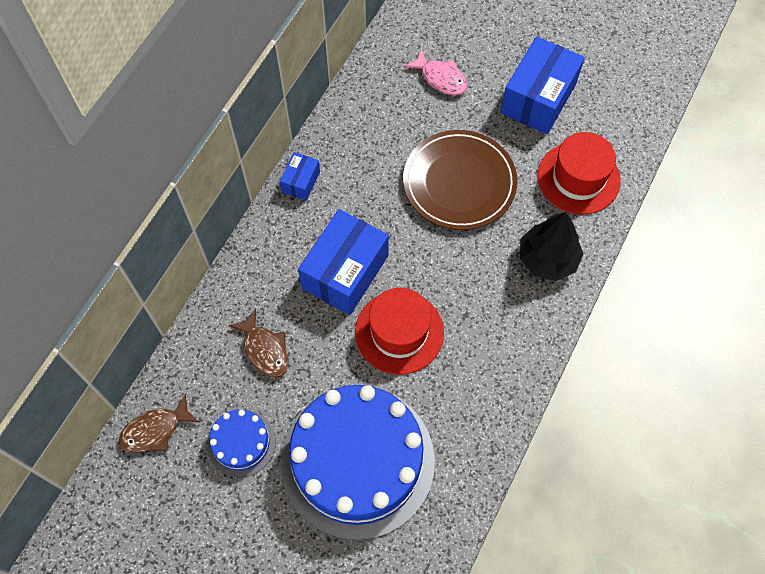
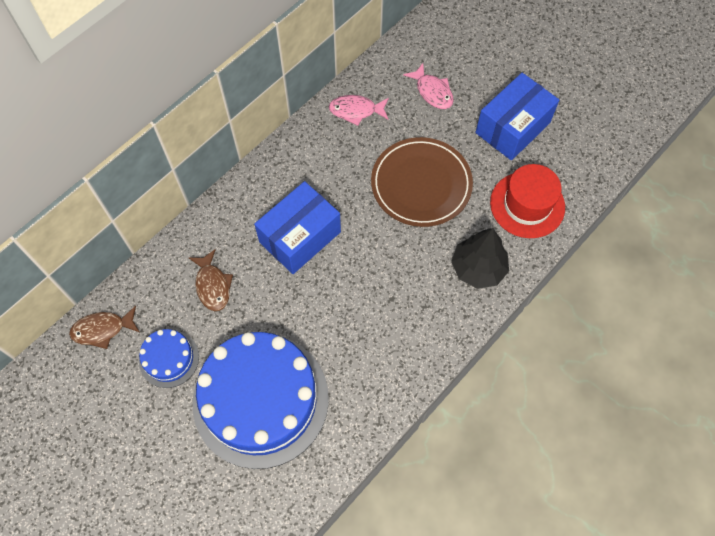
camera: 15 degrees right, 0 degrees up
blue box [280,152,320,201] -> none
red hat [355,288,444,375] -> none
none -> pink fish [329,95,389,126]

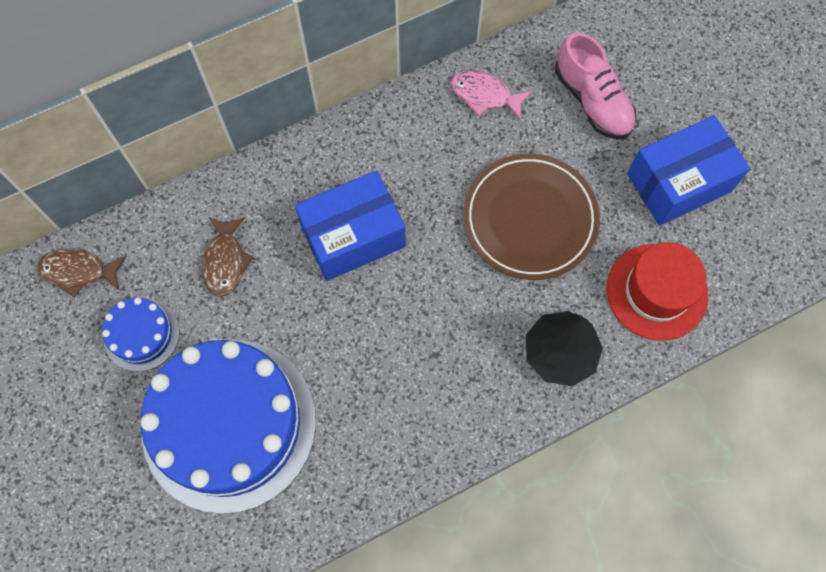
camera: 20 degrees right, 5 degrees up
pink fish [403,63,454,109] -> pink shoe [555,32,636,140]

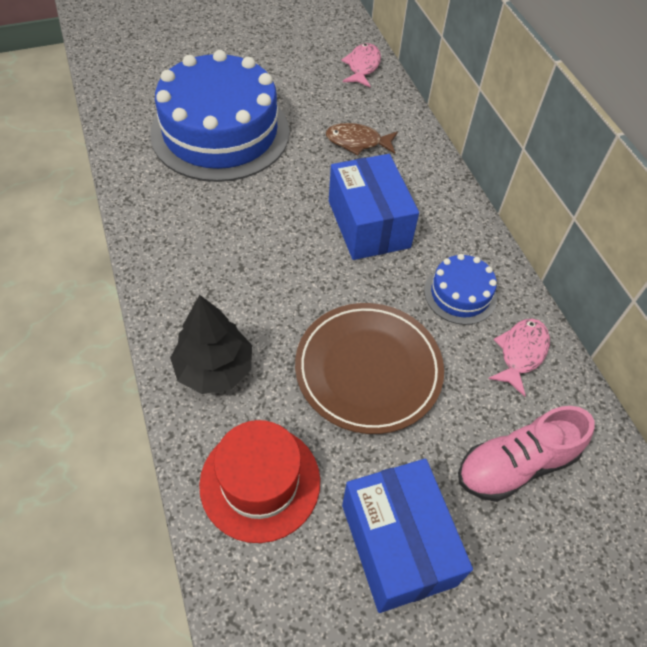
camera: 95 degrees right, 15 degrees down
brown fish [38,248,126,297] -> pink fish [341,43,381,87]
blue cake [102,298,179,372] -> blue cake moved to [424,254,497,325]

